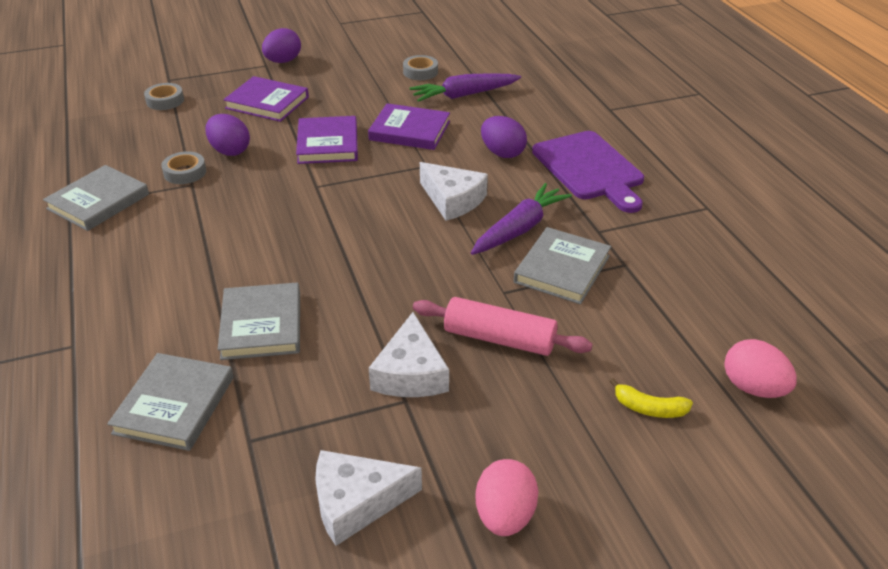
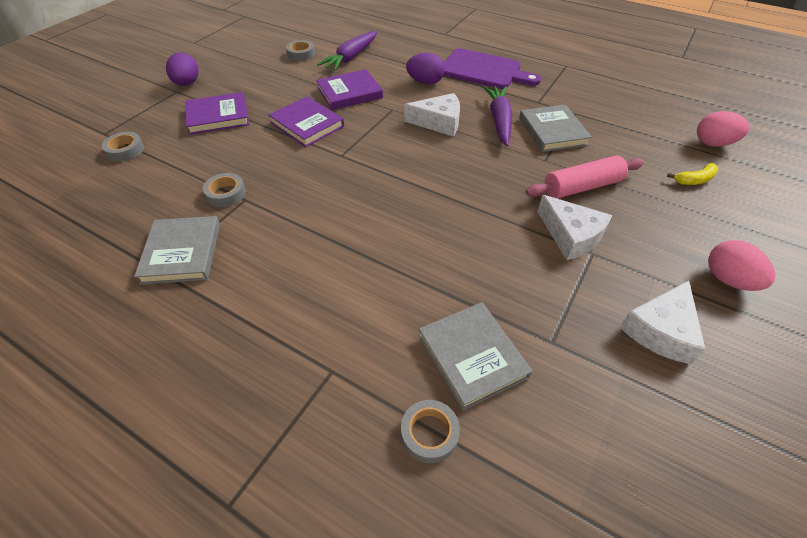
camera: 40 degrees left, 10 degrees up
purple egg [205,114,250,156] -> none
grey book [218,283,300,360] -> none
none -> grey tape [401,400,460,463]

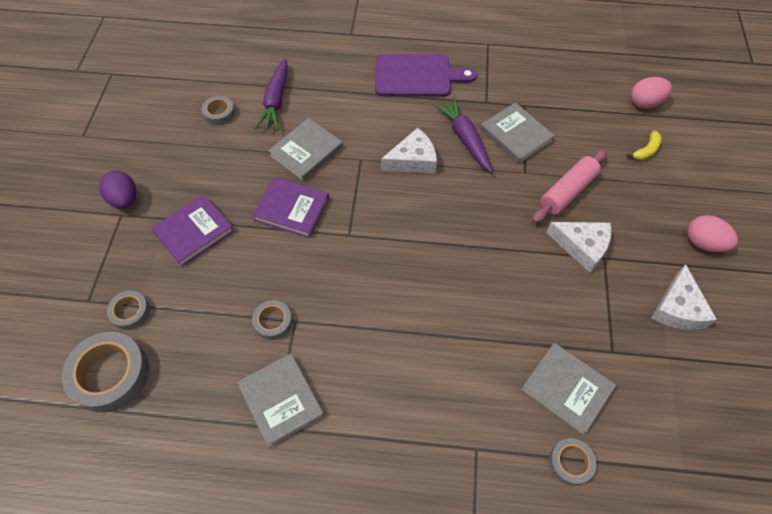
camera: 25 degrees left, 10 degrees up
purple book [316,69,383,110] -> grey book [268,118,343,181]
purple egg [406,53,445,85] -> none
none -> grey tape [62,332,149,413]

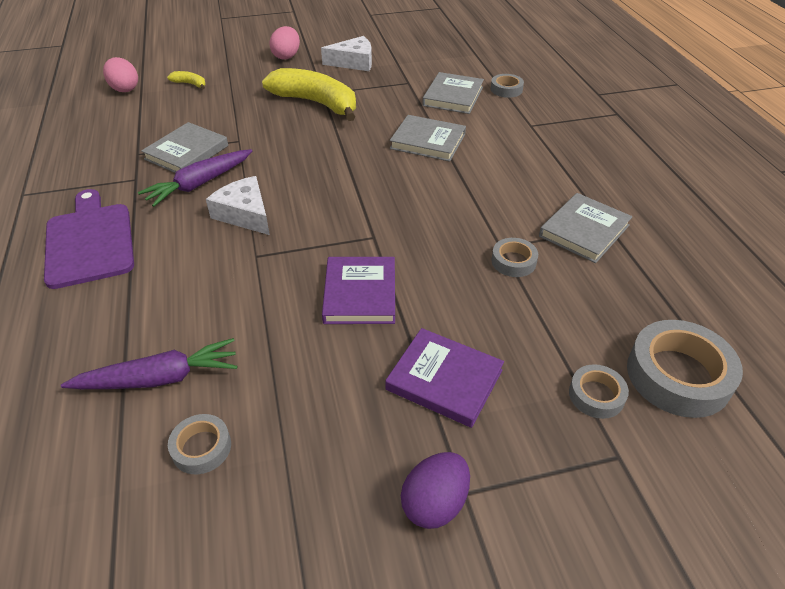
camera: 110 degrees left, 15 degrees down
grey book [268,118,343,181] -> grey book moved to [390,115,466,162]
pink rolling pin [532,150,607,223] -> none
white cheese [546,222,612,273] -> yellow banana [262,68,356,121]

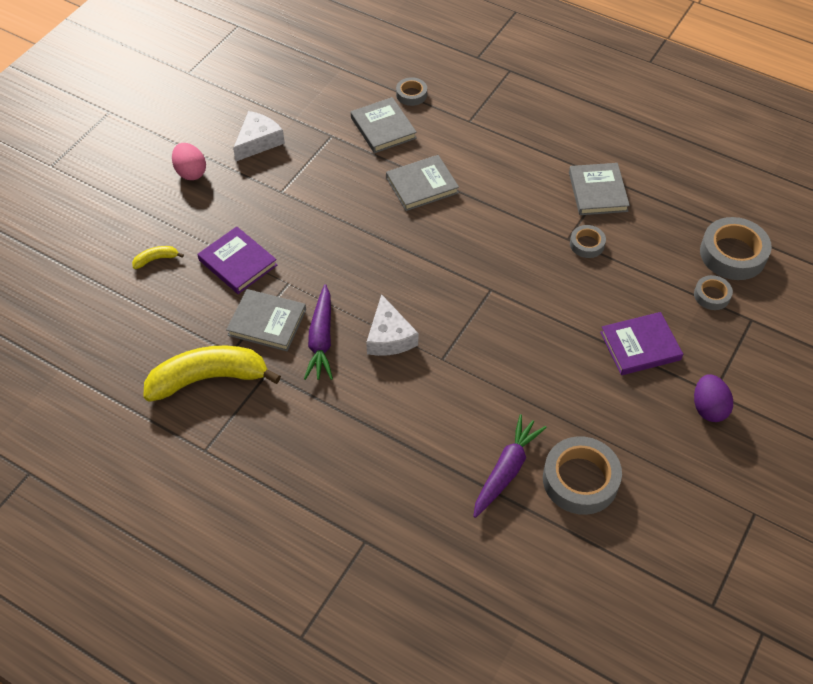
camera: 45 degrees left, 10 degrees up
purple cutting board [44,189,134,289] -> none
pink egg [103,57,138,92] -> none
grey book [141,122,228,173] -> grey book turned 60 degrees counterclockwise [226,289,306,351]
grey tape [168,414,231,474] -> grey tape [543,436,622,515], size x1.88
white cheese [206,176,270,235] -> white cheese turned 105 degrees counterclockwise [366,294,418,356]
yellow banana [262,68,356,121] -> yellow banana moved to [143,345,281,402]
purple book [322,257,395,324] -> purple book moved to [197,226,277,294]

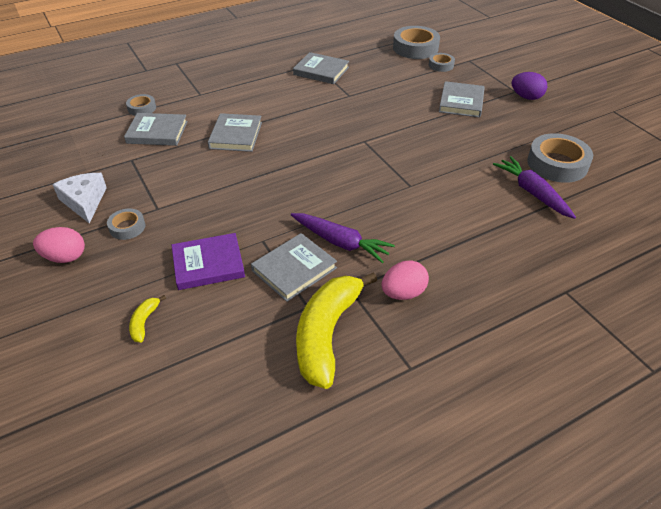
camera: 60 degrees left, 10 degrees down
white cheese [366,294,418,356] -> none
grey tape [570,225,606,258] -> grey tape moved to [107,209,145,240]
purple book [600,312,683,375] -> grey book [439,81,485,118]
none -> pink egg [381,261,429,300]

